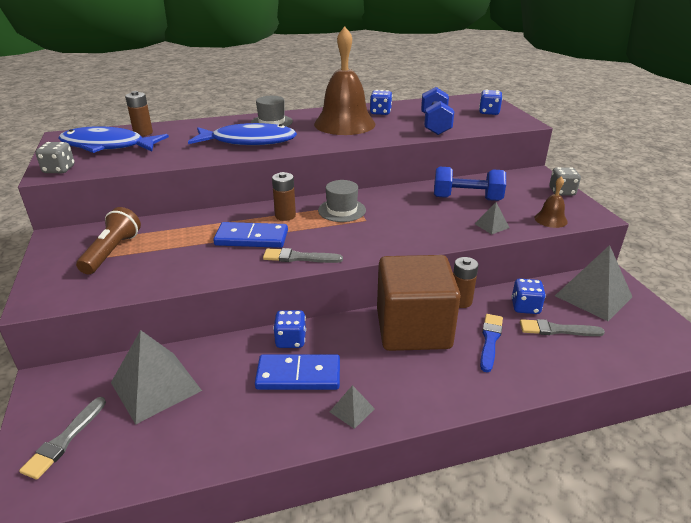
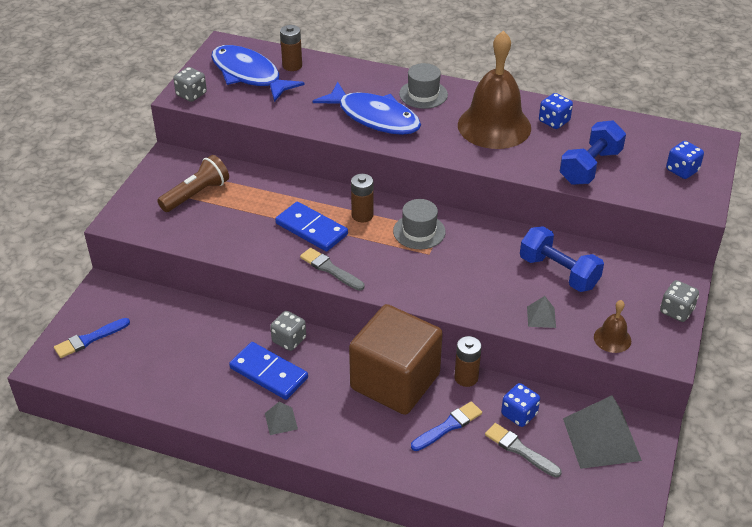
camera: 35 degrees right, 10 degrees up
grey brush [19,397,106,480] -> blue brush [54,318,130,358]
grey pyramid [111,330,202,425] -> none
blue dice [273,310,306,348] -> grey dice [270,311,306,351]

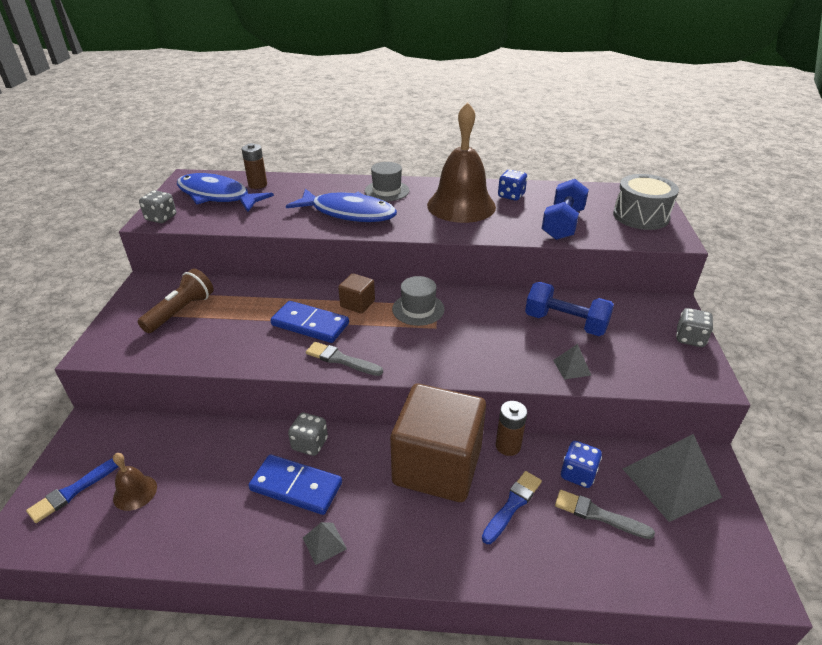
camera: 15 degrees left, 5 degrees down
brown battery [351,174,374,222] -> brown cube [338,273,375,314]
brown bell [594,300,631,353] -> brown bell moved to [113,453,157,511]
blue dice [666,141,704,179] -> grey drum [613,174,679,230]

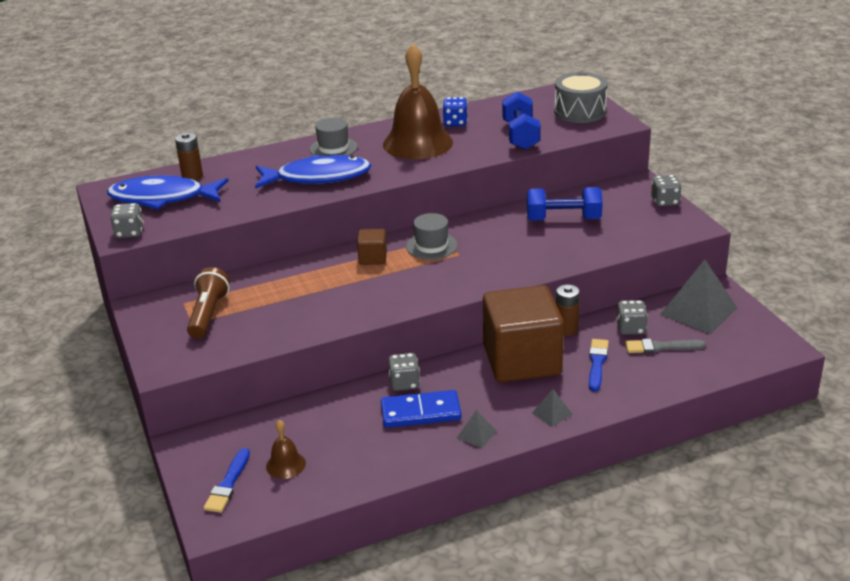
camera: 25 degrees left, 5 degrees down
blue domino [270,301,349,343] -> none
grey brush [306,342,383,376] -> none
grey pyramid [553,344,592,380] -> grey pyramid moved to [532,389,573,427]
blue dice [561,441,602,488] -> grey dice [616,300,648,335]

